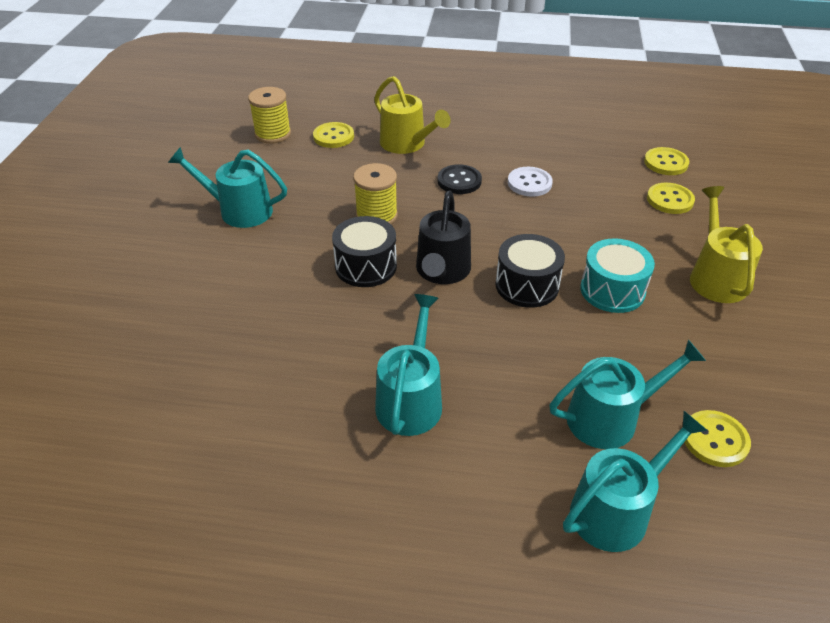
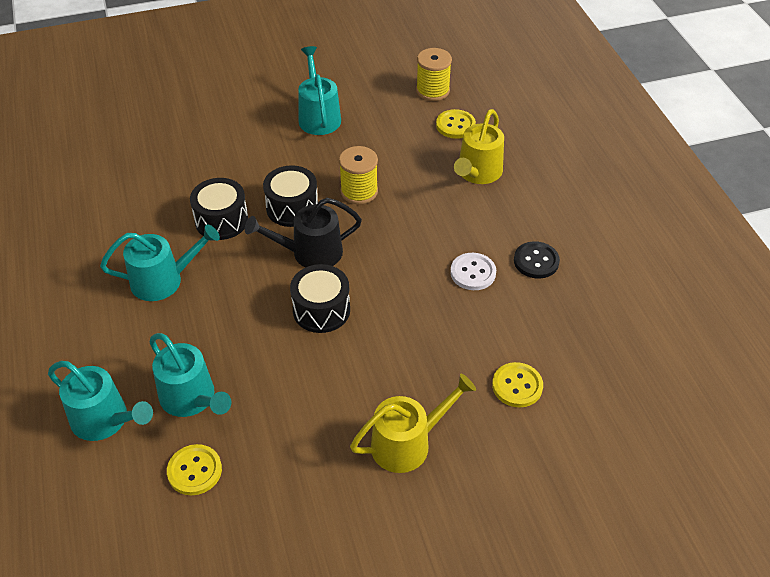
camera: 65 degrees right, 5 degrees up
black button [438,164,482,194] -> black button moved to [514,241,560,279]
turquoise drum [580,238,655,313] -> none
yellow button [644,147,689,175] -> none
none -> black drum [190,178,248,240]

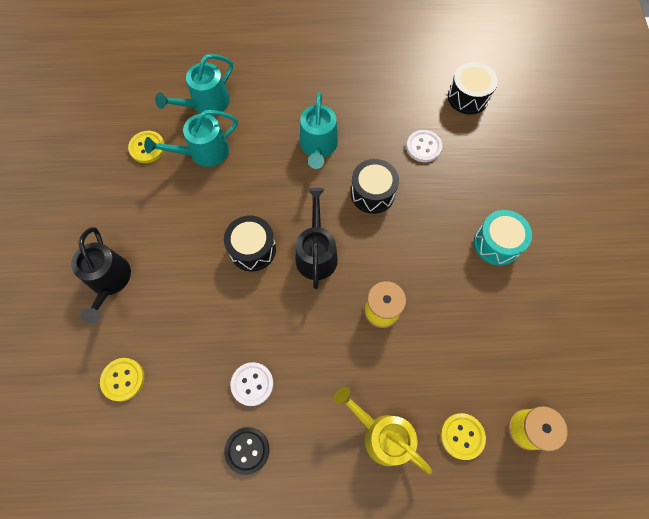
camera: 105 degrees right, 20 degrees up
black drum [263,165,318,227] -> black drum moved to [448,62,498,115]
turquoise watering can [298,46,341,135] -> none
yellow watering can [350,374,476,473] -> black watering can [71,227,131,323]
none -> white button [406,130,442,162]
none -> turquoise drum [474,210,532,266]

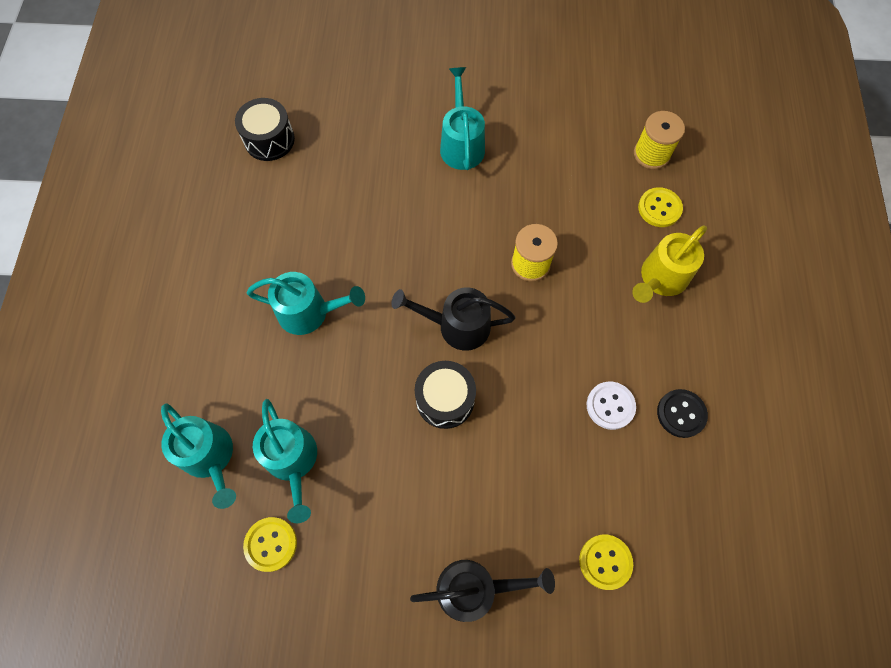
camera: 85 degrees left, 0 degrees up
black drum [351,159,399,214] -> none
white button [406,130,442,162] -> none
turquoise drum [474,210,532,266] -> turquoise watering can [440,67,485,170]

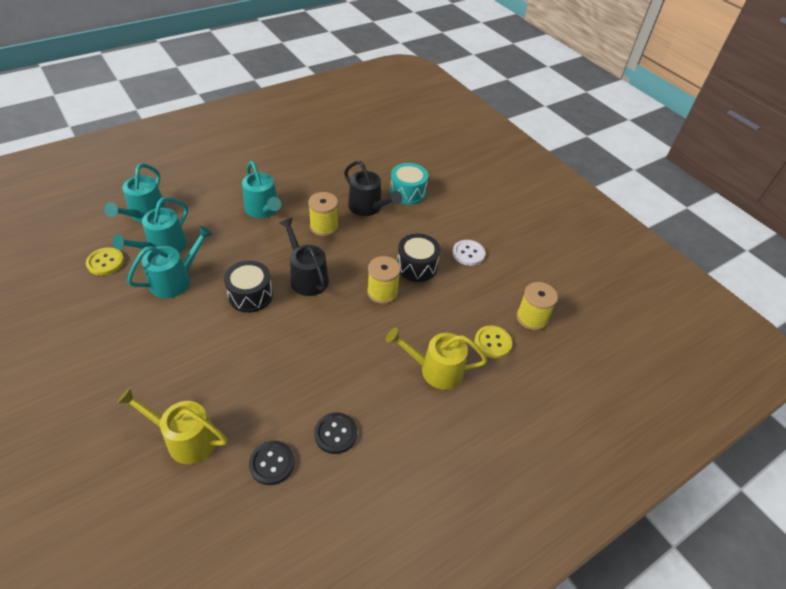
camera: 50 degrees right, 20 degrees down
black drum [235,98,295,161] -> black drum moved to [397,233,440,282]
black watering can [410,560,555,622] -> black watering can moved to [344,161,402,216]
turquoise watering can [440,67,485,170] -> turquoise watering can moved to [127,226,213,298]
yellow button [579,534,633,590] -> yellow watering can [117,388,228,464]
white button [587,381,636,430] -> white button moved to [452,240,485,266]
none -> black button [249,441,295,485]
none -> yellow spool [308,192,338,236]
none -> turquoise drum [390,163,428,205]

